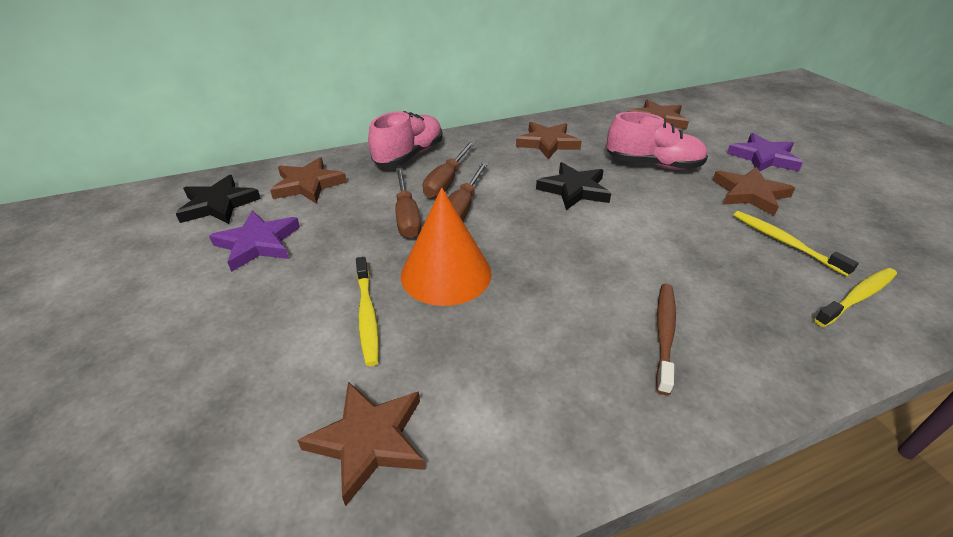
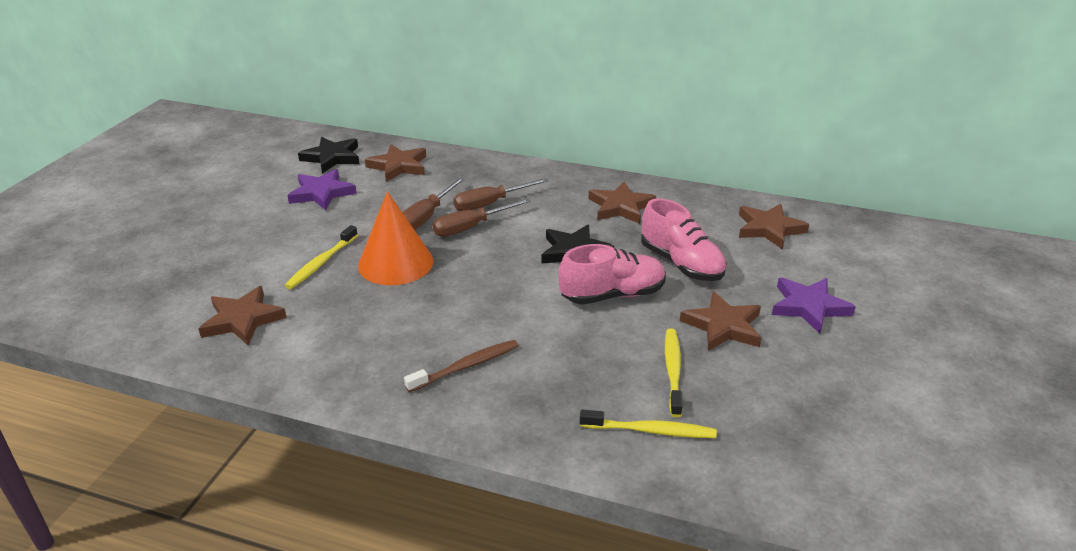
camera: 40 degrees right, 5 degrees down
pink shoe [368,111,443,167] -> pink shoe moved to [558,244,666,305]

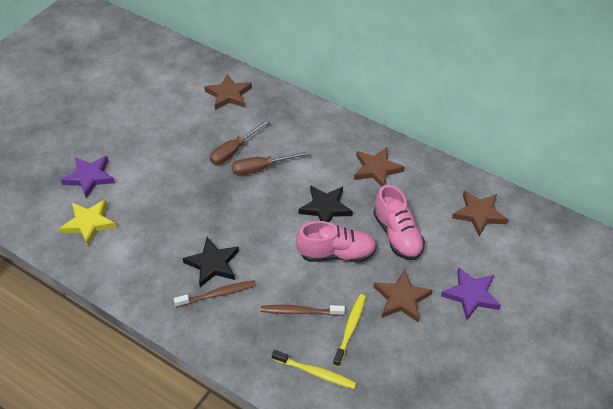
camera: 15 degrees right, 15 degrees up
brown star [198,286,287,346] -> yellow star [59,199,117,246]
yellow toothbrush [285,225,358,289] -> none
purple star [287,169,357,210] -> purple star moved to [61,156,115,198]
black star [298,137,359,173] -> black star moved to [183,237,239,287]
orange cone [358,191,434,285] -> none
brown screwdriver [453,178,549,211] -> none
none -> brown toothbrush [261,305,345,316]

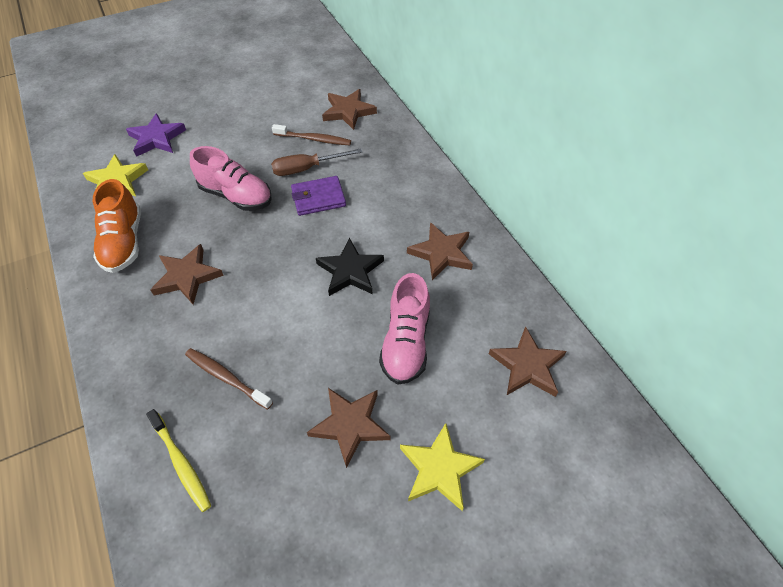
camera: 30 degrees right, 5 degrees up
brown toothbrush [174,280,256,307] -> brown toothbrush moved to [272,124,351,145]
black star [183,237,239,287] -> brown star [151,244,224,305]
brown screwdriver [232,151,310,176] -> purple wallet [291,176,346,216]
pink shoe [296,221,377,262] -> pink shoe moved to [190,146,272,211]
yellow toothbrush [333,294,366,367] -> none
purple star [441,267,501,320] -> yellow star [400,423,485,511]
none -> orange shoe [93,179,141,273]

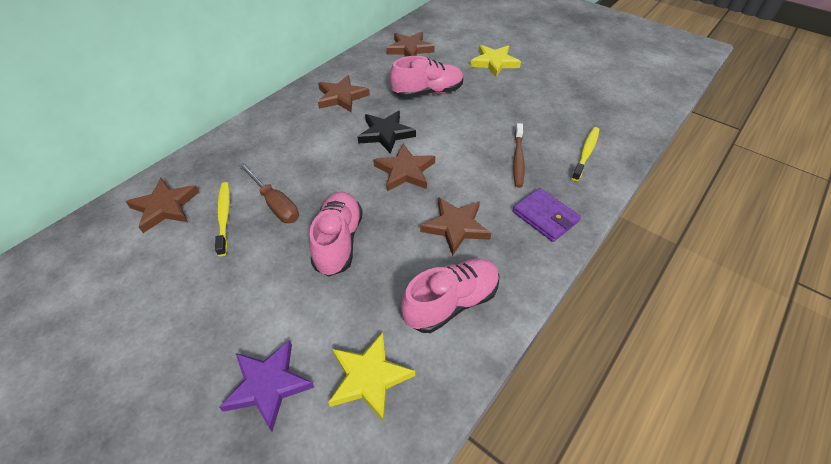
camera: 115 degrees left, 5 degrees down
orange shoe [93,179,141,273] -> pink shoe [401,259,500,333]
brown toothbrush [272,124,351,145] -> yellow toothbrush [215,182,230,256]
purple wallet [291,176,346,216] -> purple wallet moved to [512,188,581,242]
brown star [307,388,390,468] -> brown star moved to [373,144,435,191]

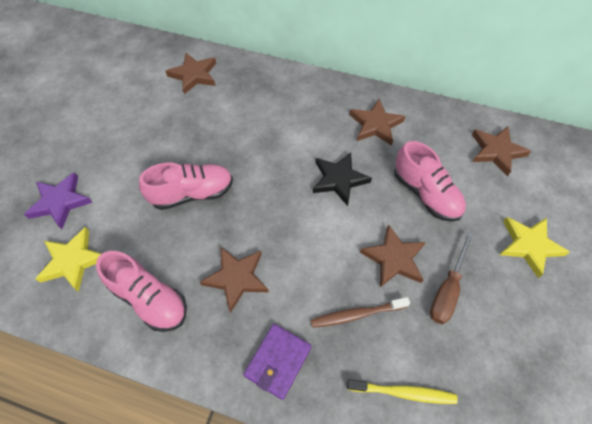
camera: 70 degrees right, 10 degrees up
yellow toothbrush [215,182,230,256] -> none
brown screwdriver [238,163,299,223] -> brown screwdriver moved to [430,232,474,324]
brown star [373,144,435,191] -> brown star moved to [360,224,426,287]

